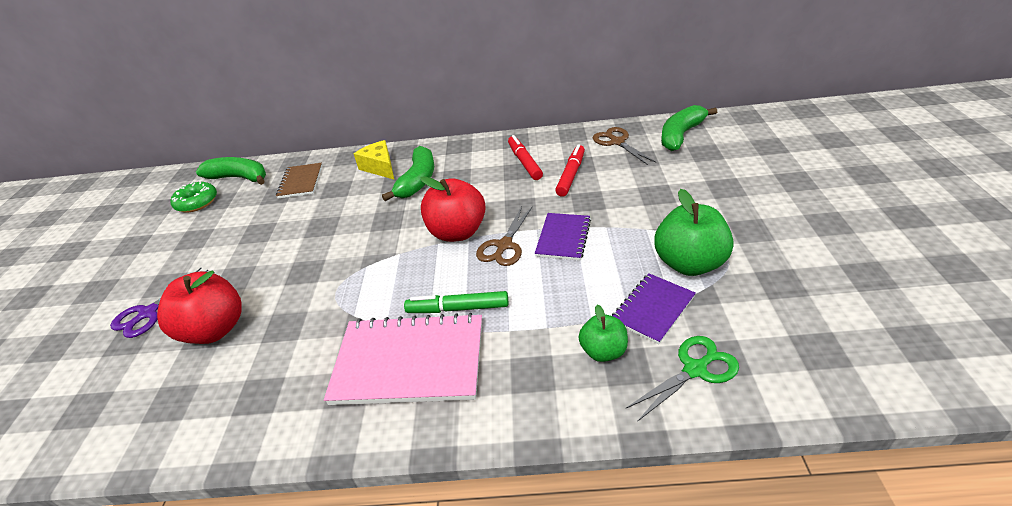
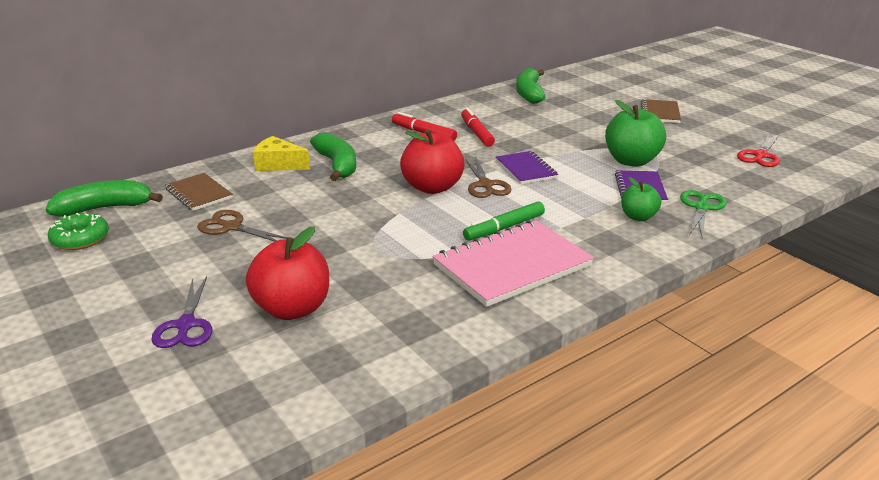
camera: 40 degrees left, 10 degrees down
brown scissors [593,127,656,165] -> brown scissors moved to [197,210,287,242]
none -> brown notebook [641,99,681,123]
none -> red scissors [737,134,780,167]

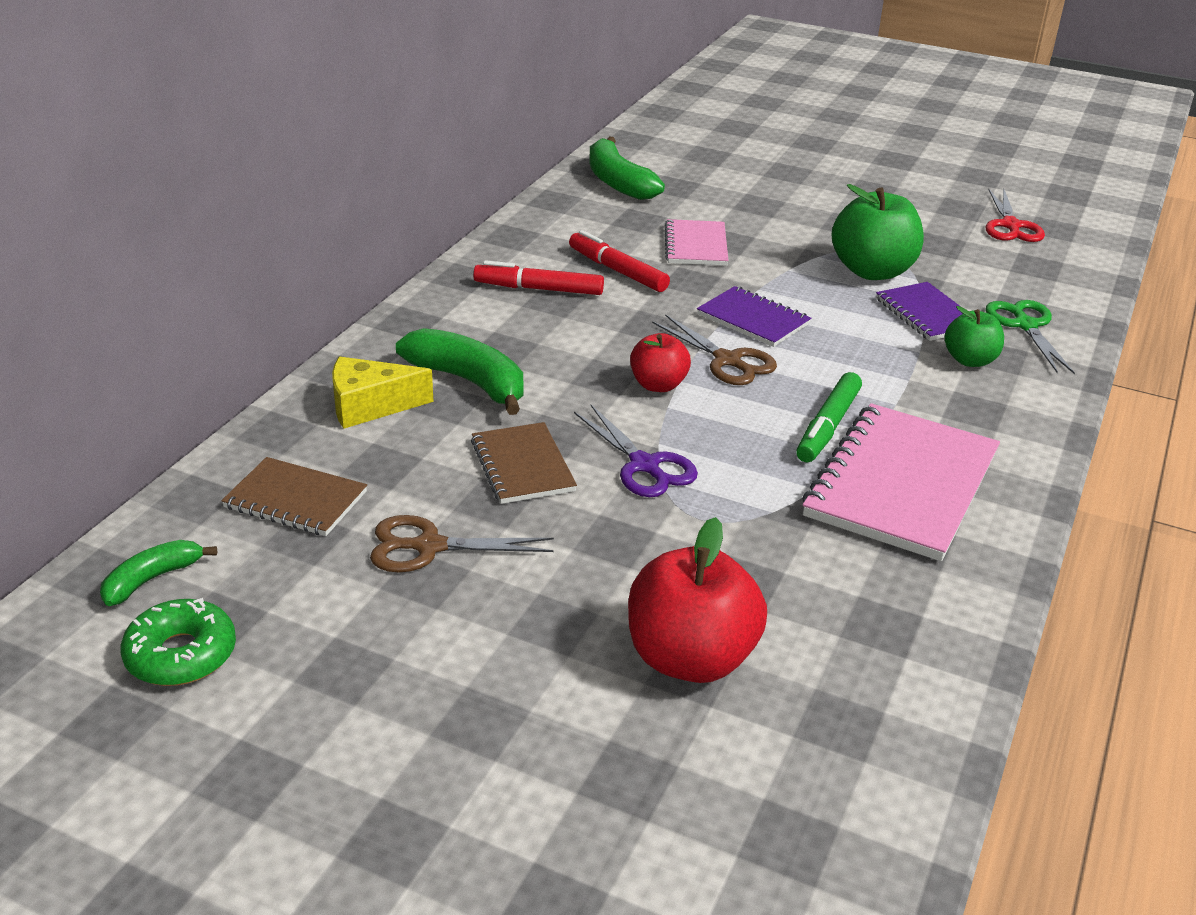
camera: 30 degrees left, 5 degrees up
green banana [46,180,163,216] -> green banana [100,540,217,606], size x0.58
purple scissors [151,276,212,348] -> purple scissors moved to [574,405,698,497]
red apple [400,130,465,194] -> red apple [630,333,691,392], size x0.58
brown notebook [641,99,681,123] -> brown notebook moved to [471,422,577,504]
none -> pink notebook [665,219,729,266]

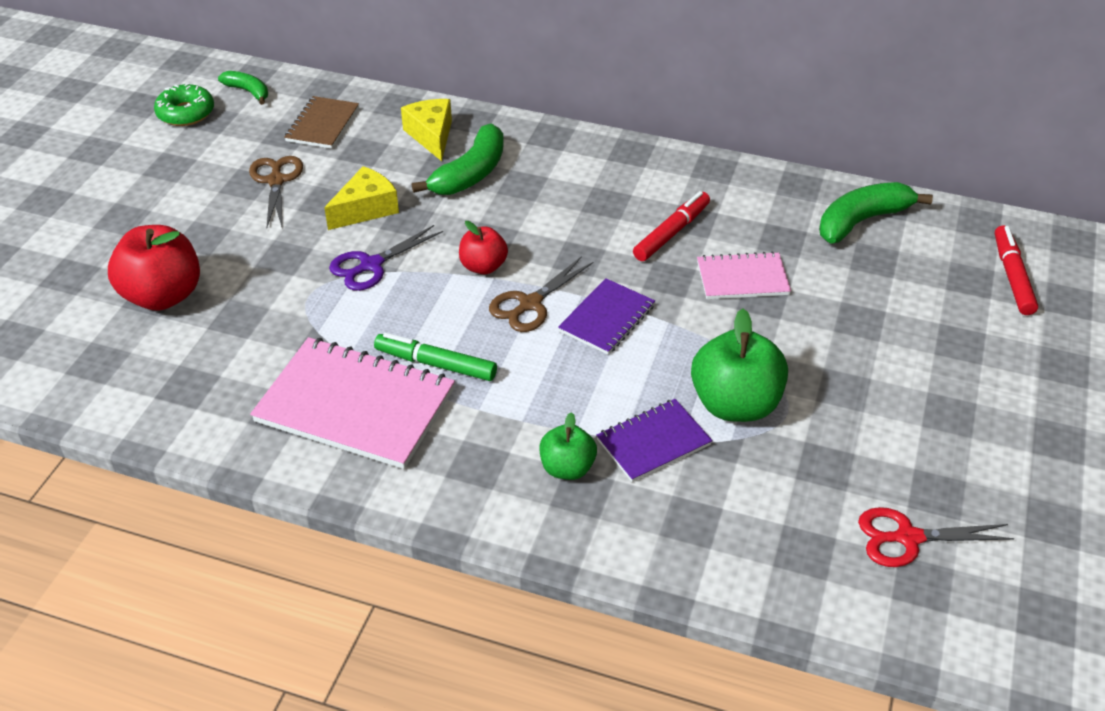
camera: 85 degrees right, 10 degrees up
brown notebook [471,422,577,504] -> yellow cheese [324,166,399,230]
red marker [473,260,604,295] -> red marker moved to [995,225,1038,315]
green scissors [986,300,1075,374] -> none

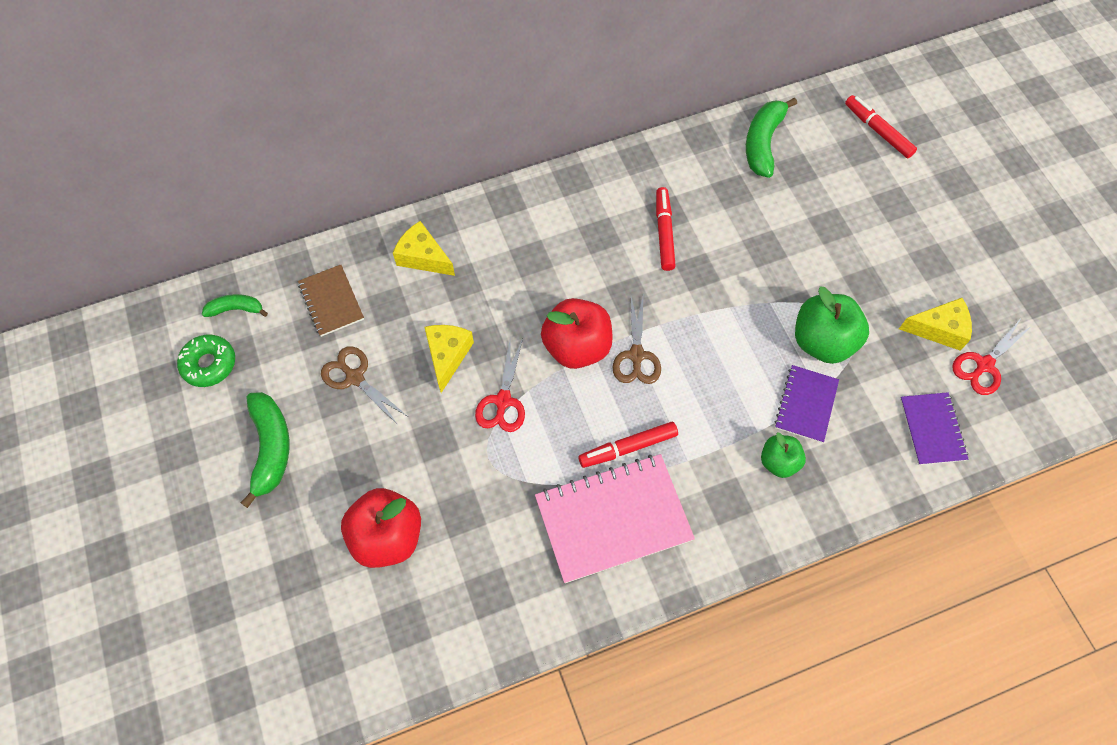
camera: 40 degrees left, 20 degrees up
purple scissors [329,225,443,291] -> red scissors [475,338,525,432]
green marker [374,333,497,381] -> red marker [578,422,678,468]
green banana [412,124,504,195] -> green banana moved to [241,392,290,508]
red apple [459,221,508,274] -> red apple [541,298,613,369], size x1.73
purple notebook [558,278,655,355] -> purple notebook moved to [900,392,968,465]
pink notebook [697,251,791,299] -> none
none -> yellow cheese [899,298,972,351]

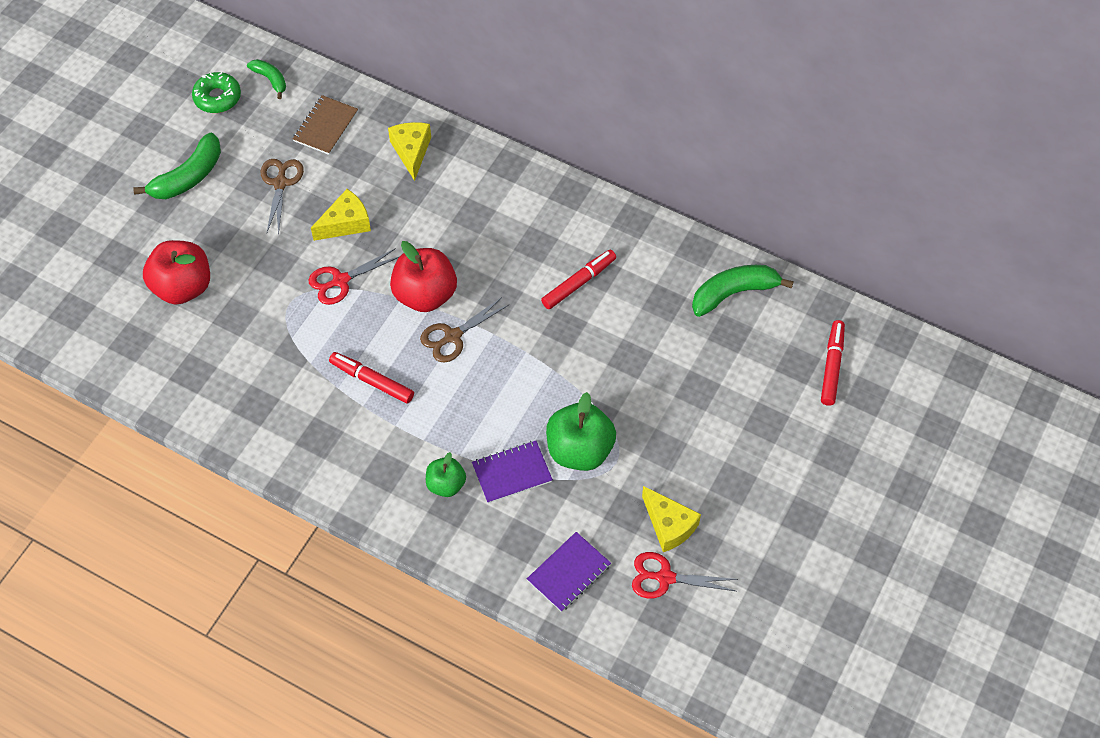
camera: 50 degrees right, 5 degrees down
pink notebook [535,454,695,583] -> none

